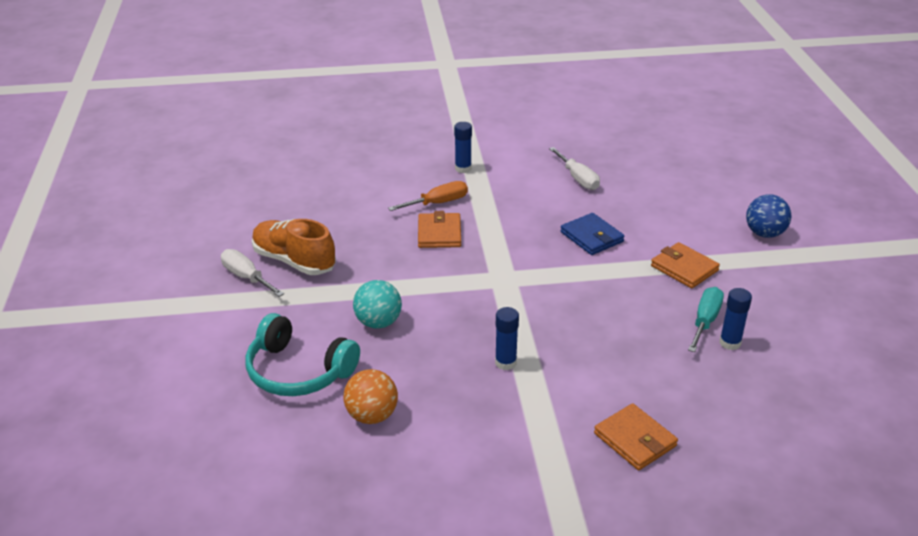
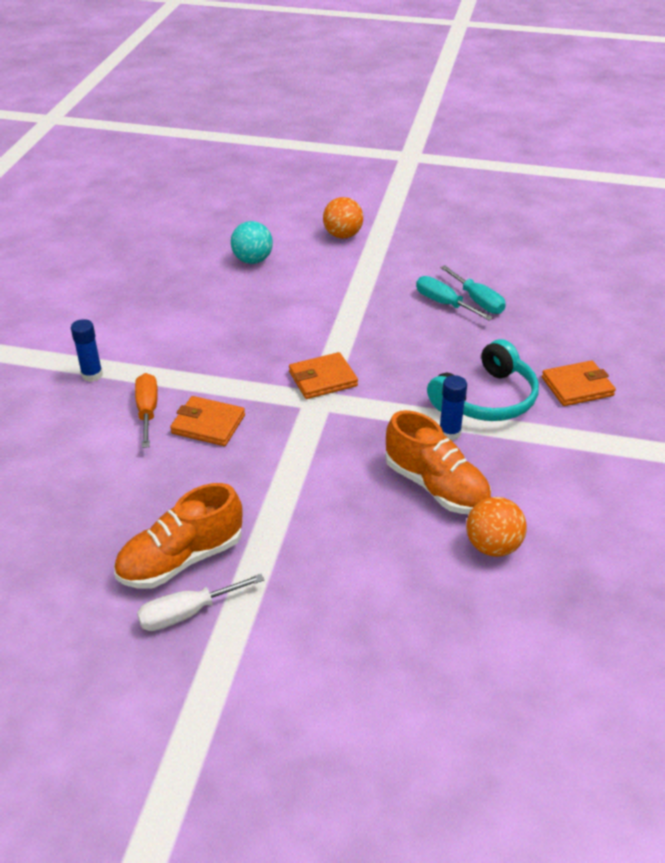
camera: 70 degrees left, 5 degrees up
turquoise headphones [246,313,360,396] -> turquoise headphones moved to [427,339,539,421]
turquoise ball [353,280,402,329] -> turquoise ball moved to [231,221,273,264]
white screwdriver [549,147,600,190] -> none
blue wallet [560,213,624,255] -> none
orange wallet [651,242,720,288] -> orange wallet moved to [289,352,358,399]
blue glue stick [720,288,752,350] -> turquoise screwdriver [440,265,506,314]
blue ball [746,194,792,238] -> orange ball [323,197,363,239]
none -> orange shoe [385,410,491,514]

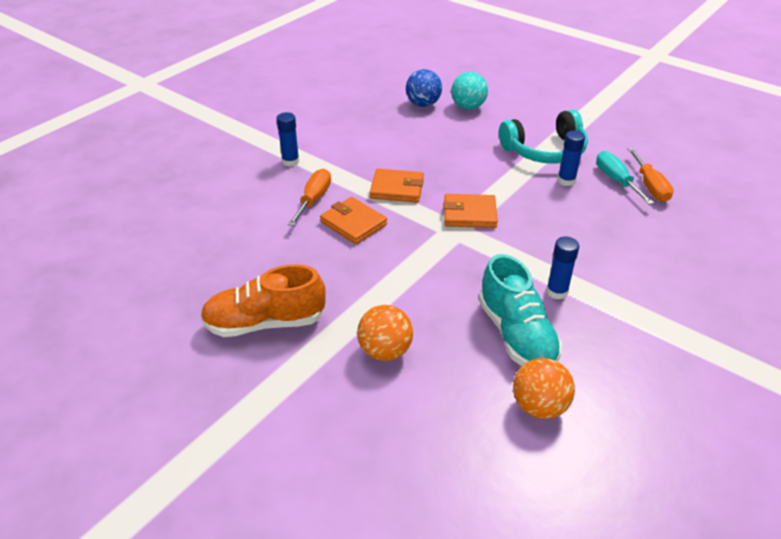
camera: 25 degrees right, 0 degrees up
white screwdriver [137,574,264,631] -> none
orange ball [323,197,363,239] -> orange ball moved to [357,305,413,361]
orange shoe [385,410,491,514] -> turquoise shoe [479,254,562,366]
turquoise headphones [427,339,539,421] -> turquoise headphones moved to [499,109,588,164]
turquoise screwdriver [440,265,506,314] -> orange screwdriver [628,148,674,202]
orange wallet [542,360,616,406] -> orange wallet moved to [370,169,424,203]
none -> blue ball [406,69,442,107]
none -> blue glue stick [558,131,585,186]

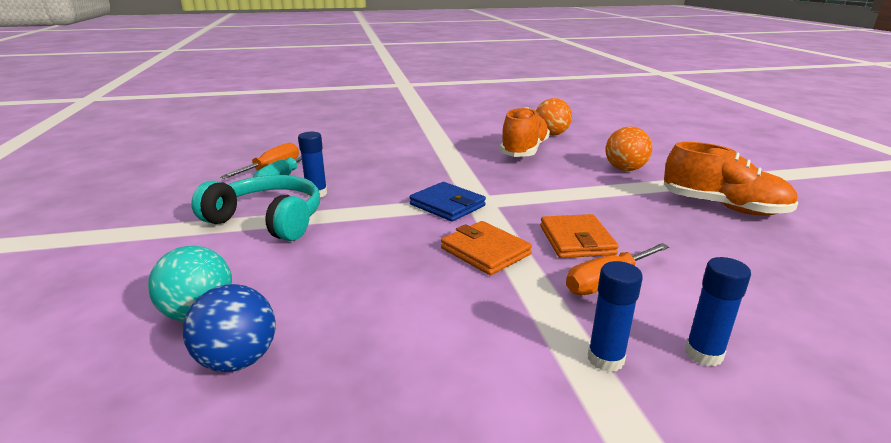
camera: 140 degrees left, 15 degrees down
orange wallet [443,194,498,228] -> blue wallet [409,182,486,222]
turquoise shoe [479,254,562,366] -> orange shoe [500,107,550,157]
blue glue stick [546,237,579,300] -> blue glue stick moved to [685,257,751,366]

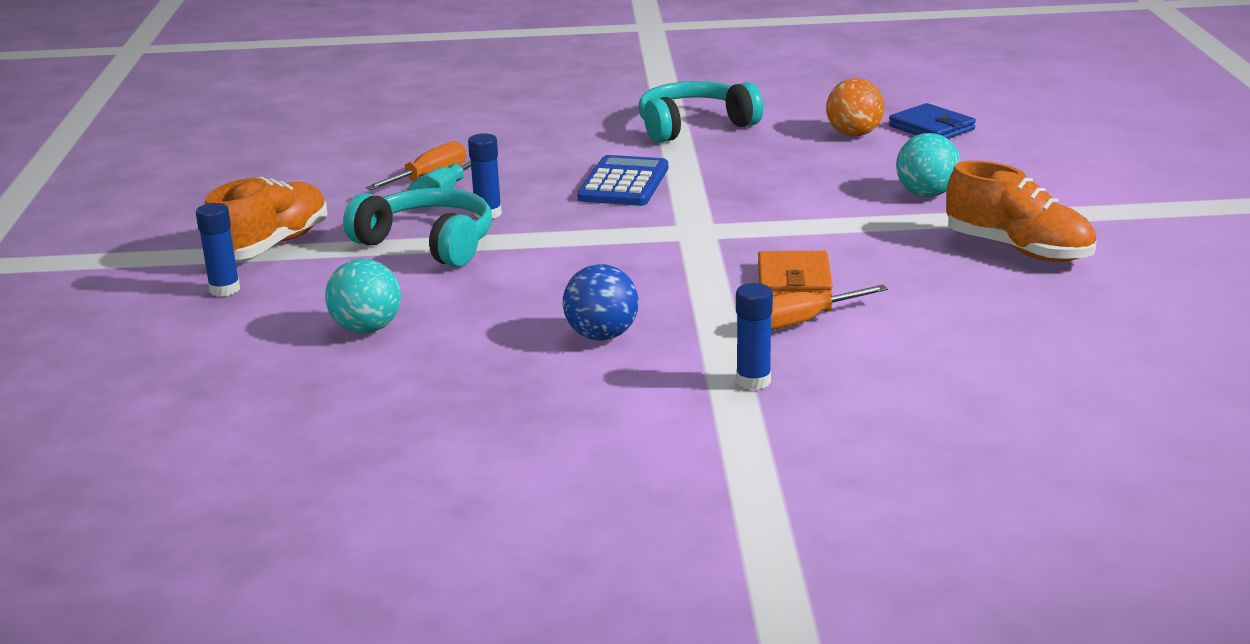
camera: 10 degrees right, 0 degrees up
blue ball [183,284,275,372] -> blue ball moved to [563,264,639,340]
blue wallet [409,182,486,222] -> blue wallet moved to [889,103,976,139]
orange wallet [441,221,532,275] -> none
orange shoe [500,107,550,157] -> orange shoe moved to [204,177,328,260]
orange ball [606,127,652,171] -> turquoise ball [896,133,961,197]
blue glue stick [685,257,751,366] -> blue glue stick moved to [196,203,240,297]
none -> blue calculator [577,155,668,206]
none -> turquoise headphones [639,81,763,143]

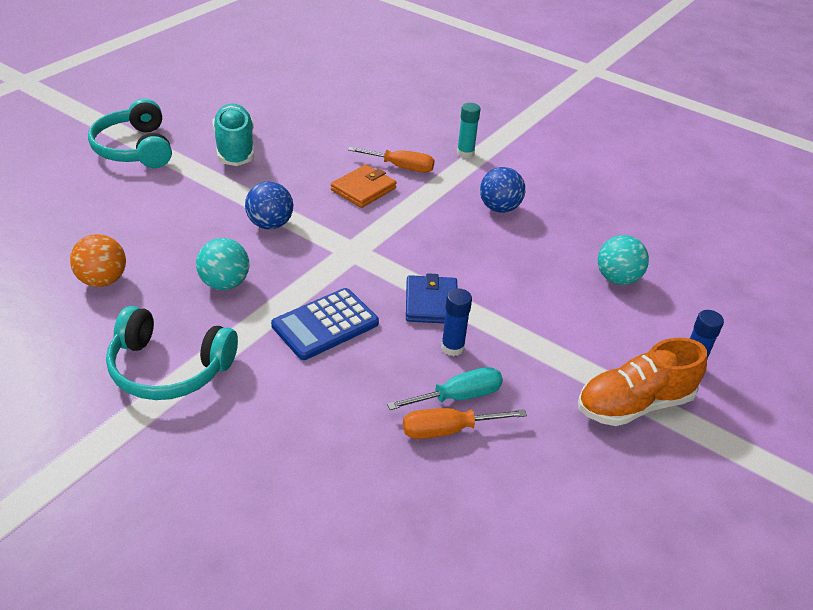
camera: 145 degrees left, 15 degrees up
turquoise headphones [343,188,492,267] -> turquoise headphones moved to [88,99,172,168]
blue glue stick [736,283,773,390] -> turquoise glue stick [457,103,481,158]
blue wallet [889,103,976,139] -> blue wallet moved to [406,273,458,323]
turquoise ball [896,133,961,197] -> turquoise ball moved to [196,238,250,290]
orange shoe [946,161,1097,262] -> turquoise shoe [212,103,254,166]
none -> blue ball [245,181,293,230]

